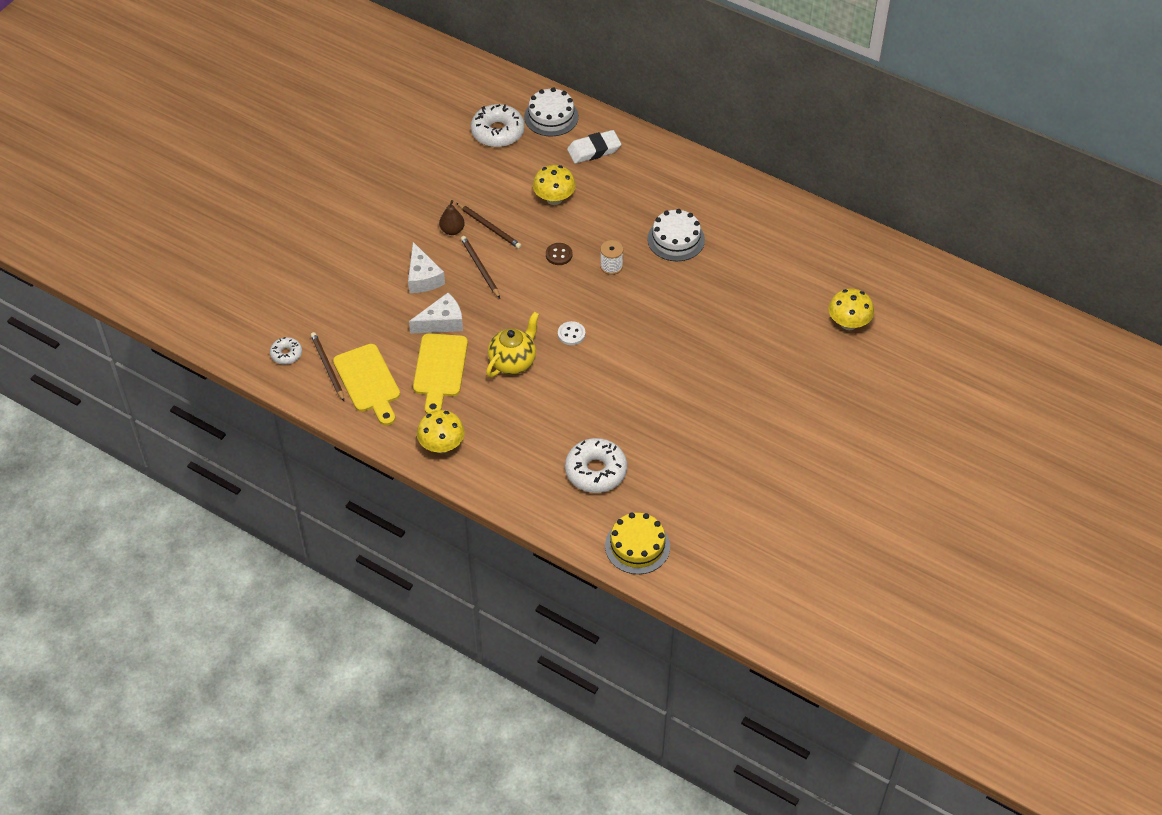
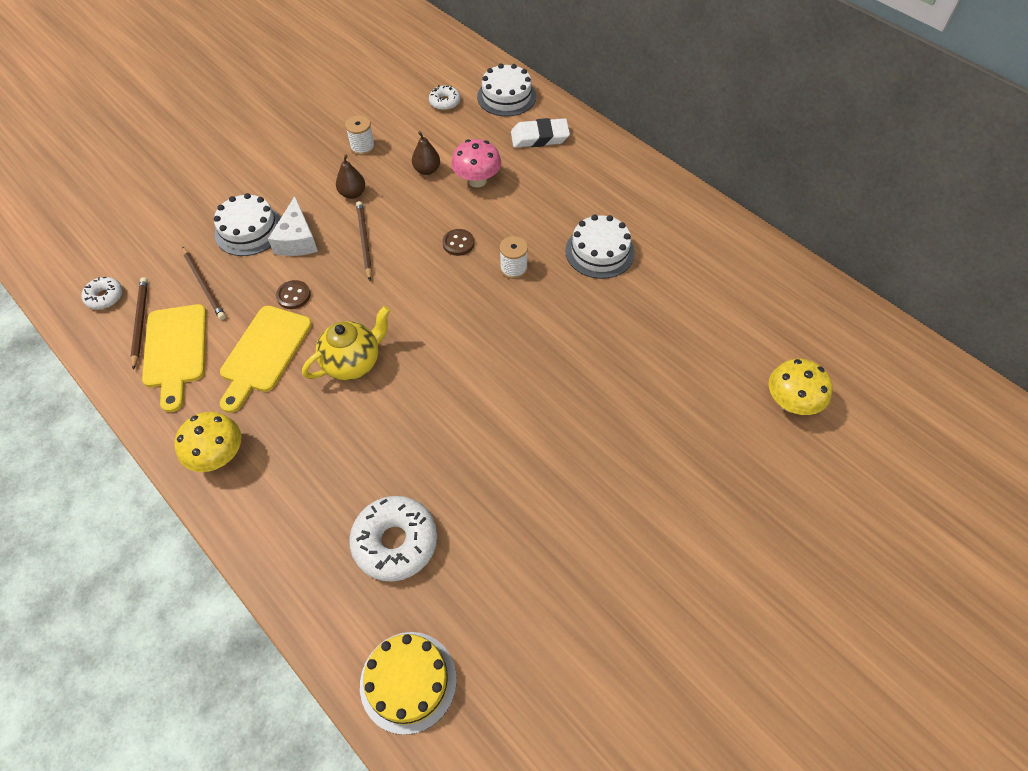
camera: 15 degrees right, 5 degrees up
white cheese [409,293,463,334] -> brown button [276,280,311,309]
brown pencil [457,203,522,249] -> brown pencil moved to [182,247,226,320]
white donut [471,104,525,147] -> white donut [429,85,460,110], size x0.54
yellow mushroom [533,165,576,205] -> pink mushroom [451,139,501,187]
white button [558,321,585,345] -> none
none -> white cake [214,193,281,256]
none -> white spool [345,115,375,155]
none -> brown pear [412,131,440,175]

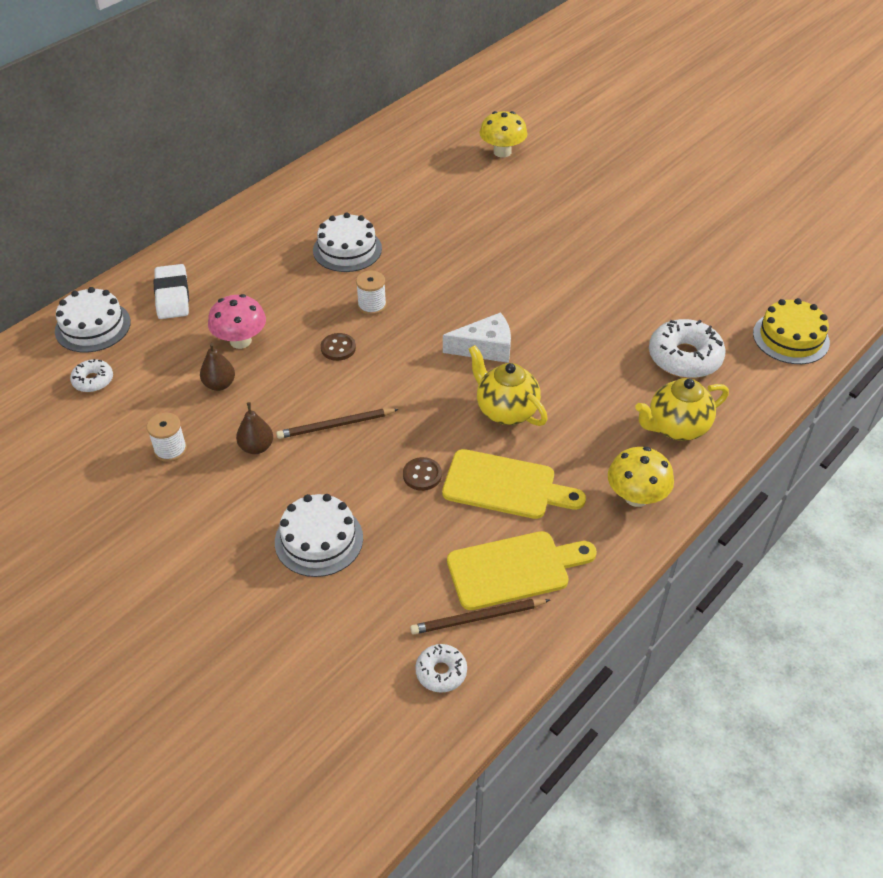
camera: 95 degrees left, 10 degrees down
brown pencil [182,247,226,320] -> none
white cheese [268,196,318,256] -> white cheese moved to [443,312,511,363]
none -> yellow teapot [635,378,729,441]

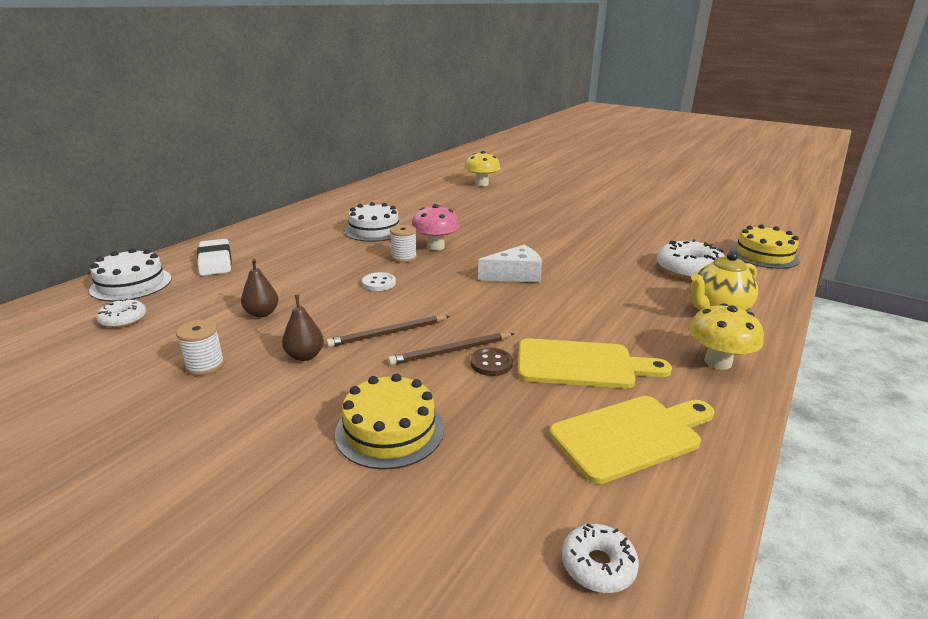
camera: 10 degrees left, 20 degrees down
pink mushroom [208,294,266,349] -> pink mushroom moved to [411,204,460,250]
white cake [275,494,363,577] -> yellow cake [335,374,444,470]
brown button [321,333,356,361] -> white button [362,272,396,291]
brown pencil [410,599,550,634] -> brown pencil moved to [388,333,515,365]
yellow teapot [469,345,548,426] -> none

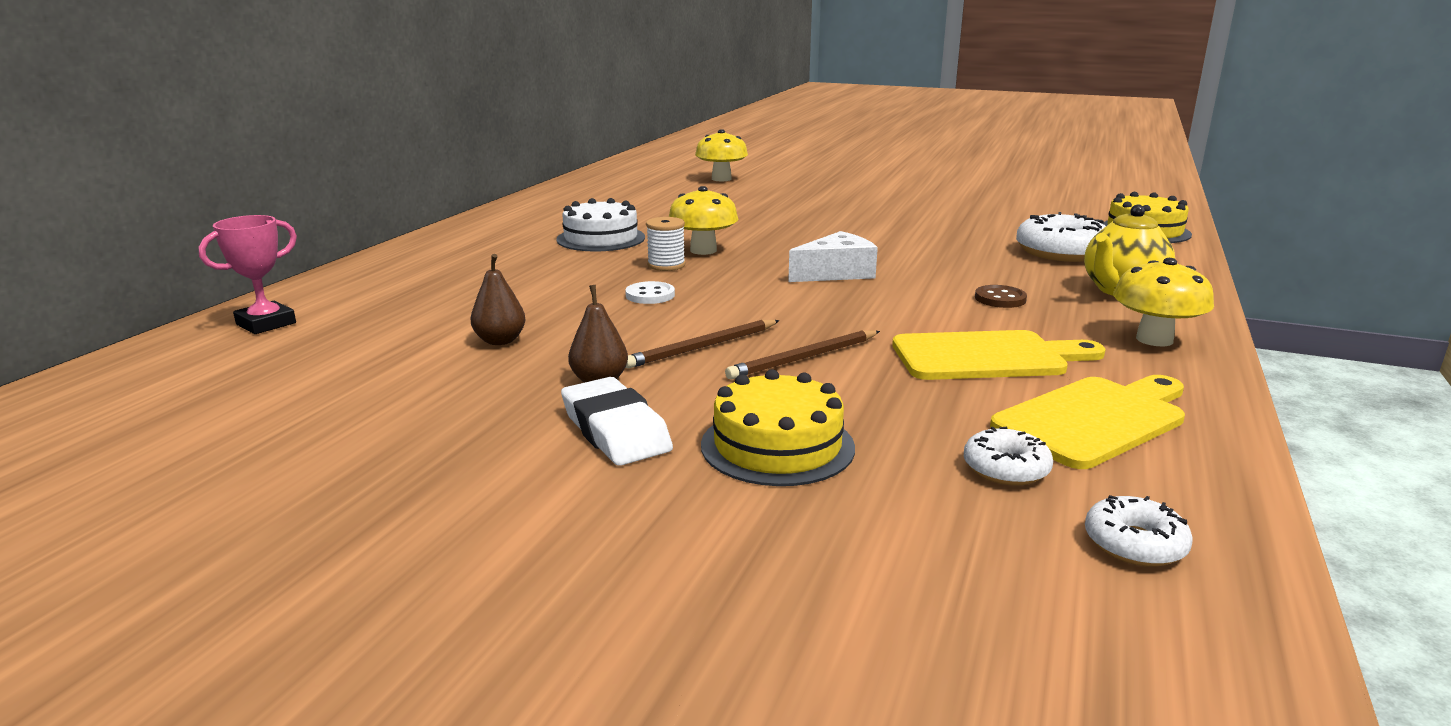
camera: 10 degrees left, 5 degrees down
white cake [89,248,172,301] -> pink trophy [199,215,297,334]
white donut [96,298,146,328] -> white donut moved to [964,427,1053,486]
white spool [176,320,225,376] -> none
white eraser [197,239,232,276] -> white eraser moved to [561,377,673,466]
pink mushroom [411,204,460,250] -> yellow mushroom [669,186,738,255]
brown button [470,348,513,376] -> brown button moved to [975,285,1027,308]

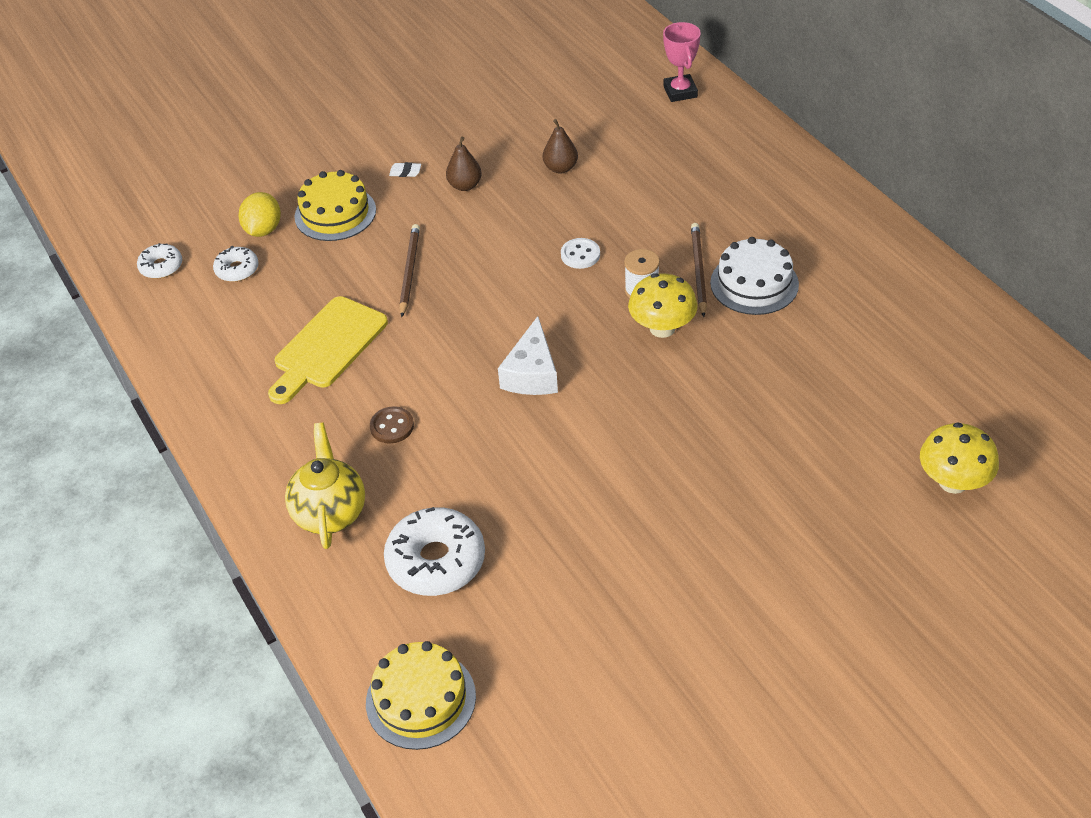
camera: 130 degrees right, 25 degrees up
white eraser [561,377,673,466] -> white eraser [389,162,421,177], size x0.43
brown pencil [625,320,780,368] -> brown pencil moved to [691,223,707,317]
yellow cutting board [990,375,1185,469] -> none
yellow mushroom [1113,258,1214,346] -> none
none -> yellow lemon [239,192,281,237]

